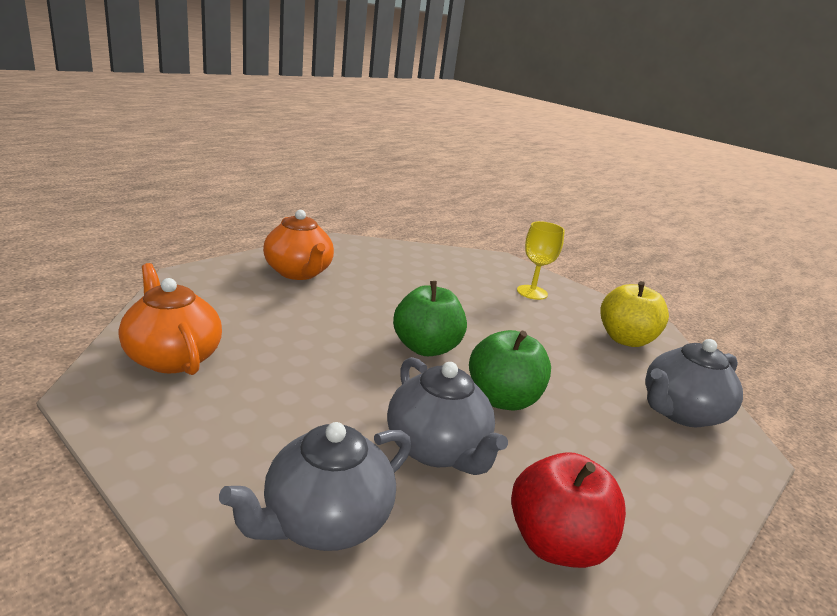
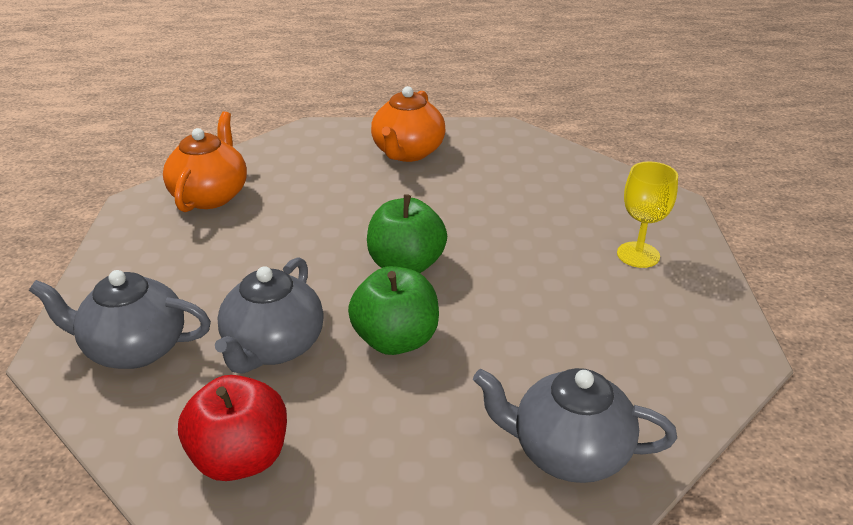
camera: 50 degrees right, 10 degrees up
yellow apple [600,281,669,347] -> none

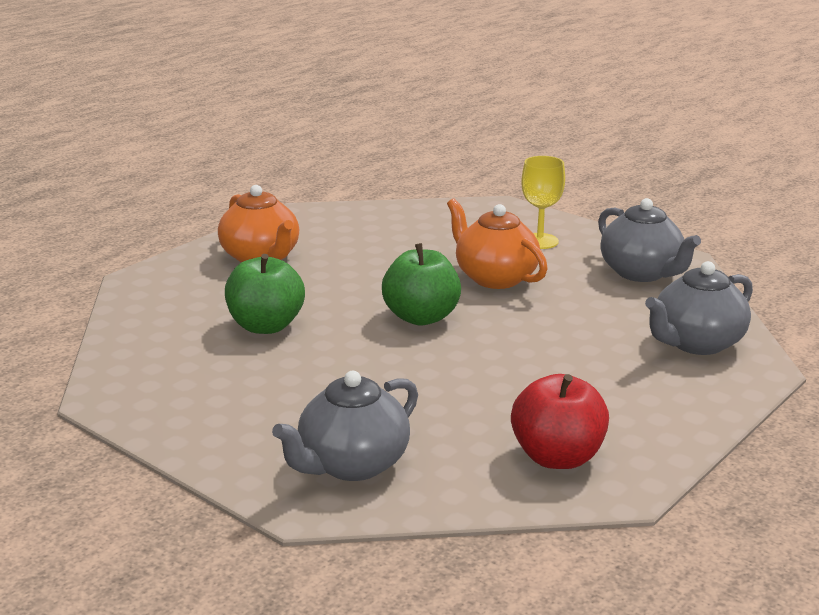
camera: 50 degrees left, 10 degrees down
orange teapot [163,111,247,212] -> orange teapot moved to [447,198,548,289]
grey teapot [215,257,324,374] -> grey teapot moved to [598,198,701,282]
green apple [348,266,439,355] -> green apple moved to [225,254,305,334]

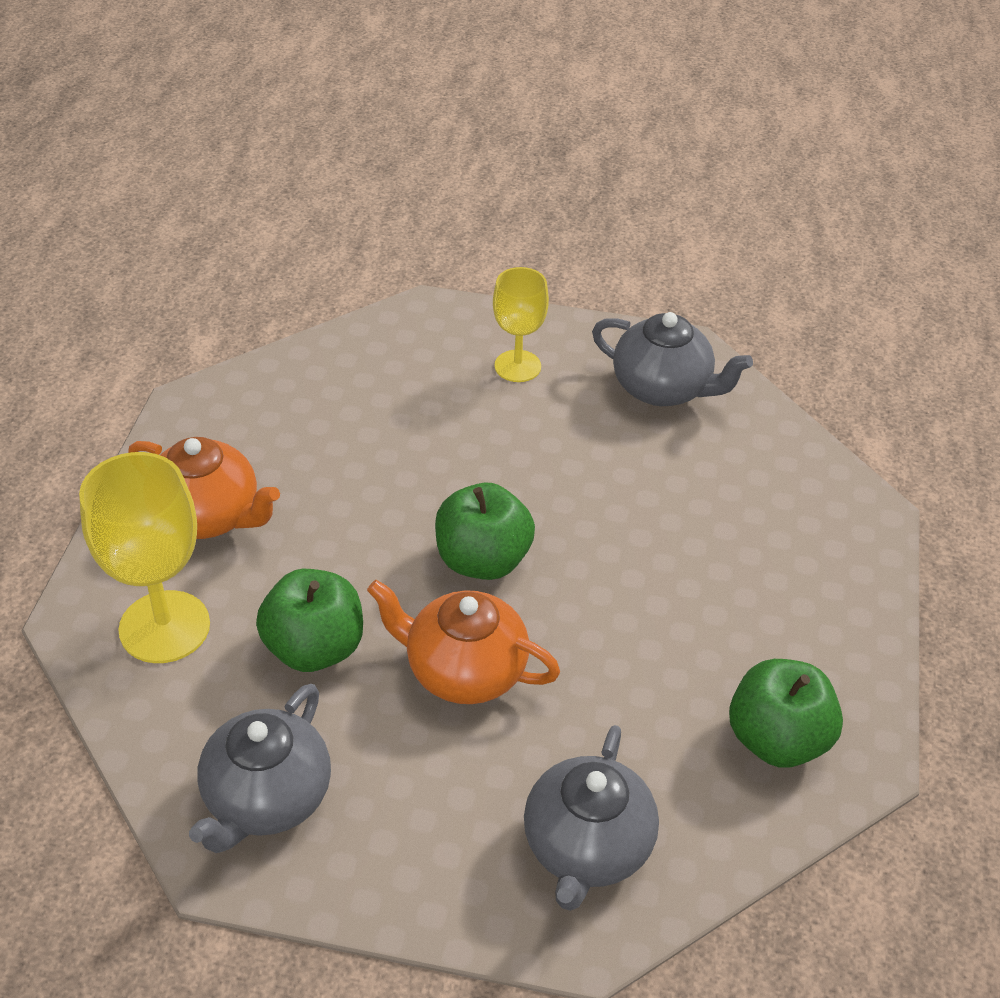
camera: 30 degrees left, 20 degrees up
orange teapot [447,198,548,289] -> orange teapot moved to [367,580,560,704]
red apple [511,374,609,469] -> green apple [729,659,843,768]
grey teapot [645,261,753,355] -> grey teapot moved to [189,684,331,853]
none -> yellow goblet [79,452,210,663]

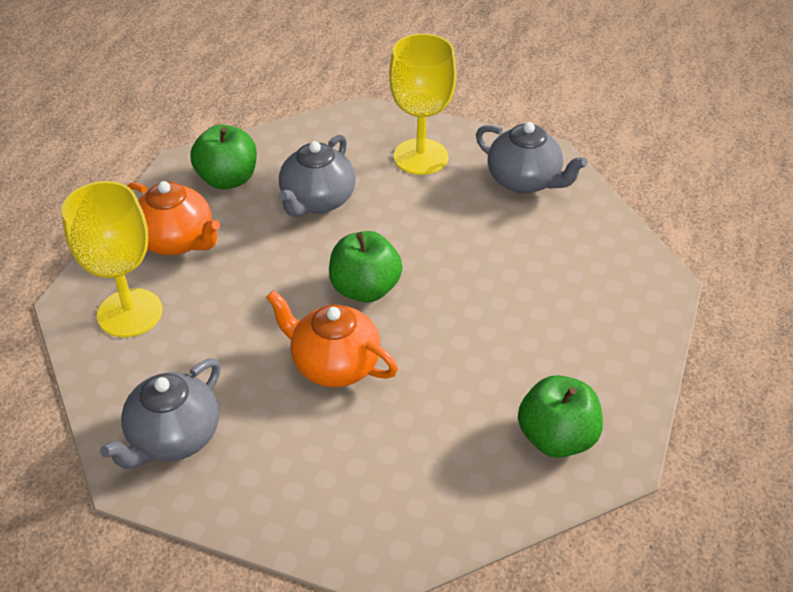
camera: 10 degrees right, 0 degrees up
green apple [256,569,363,672] -> green apple moved to [190,124,257,189]
yellow goblet [493,267,549,382] -> yellow goblet [389,34,457,175], size x1.60
grey teapot [524,725,659,911] -> grey teapot moved to [278,135,356,217]

